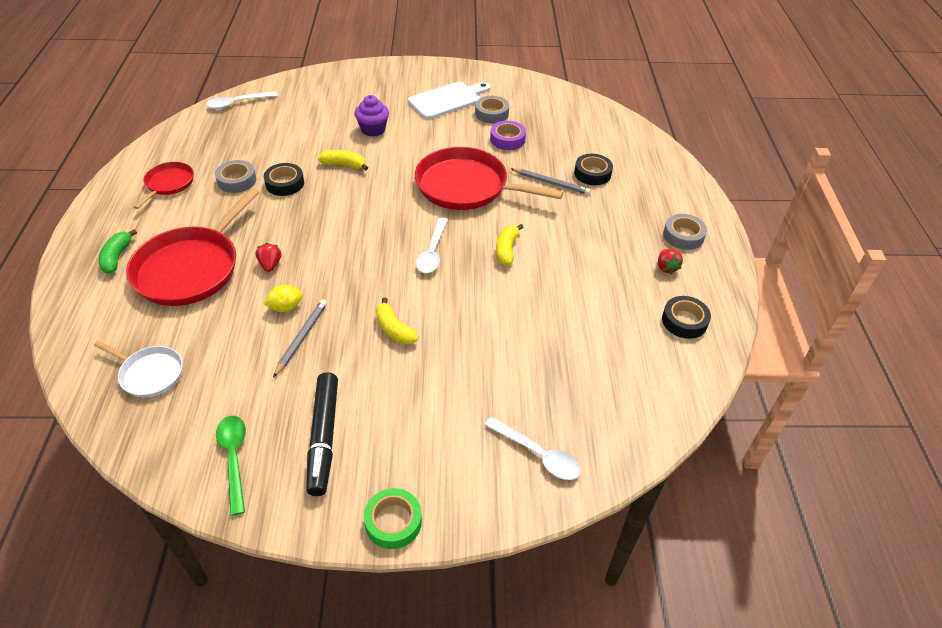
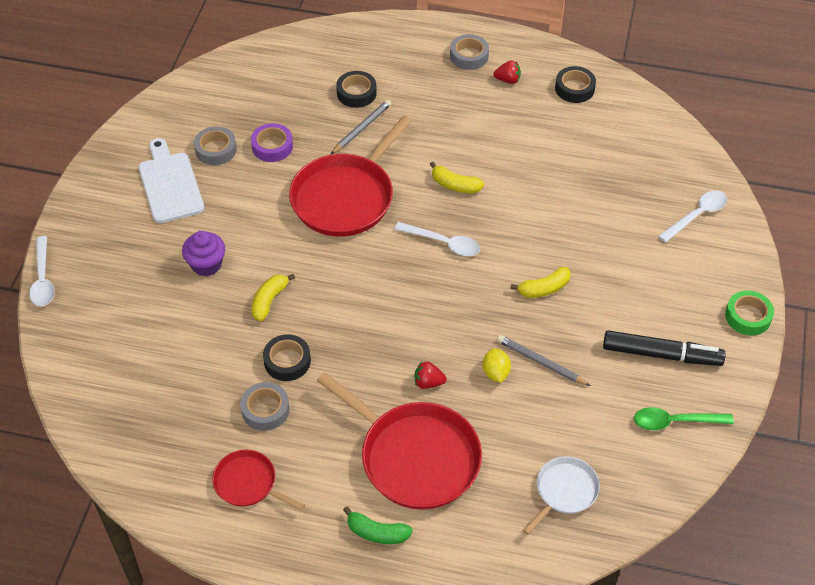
camera: 75 degrees left, 5 degrees up
white spoon [206,91,278,109] -> white spoon moved to [29,236,55,306]

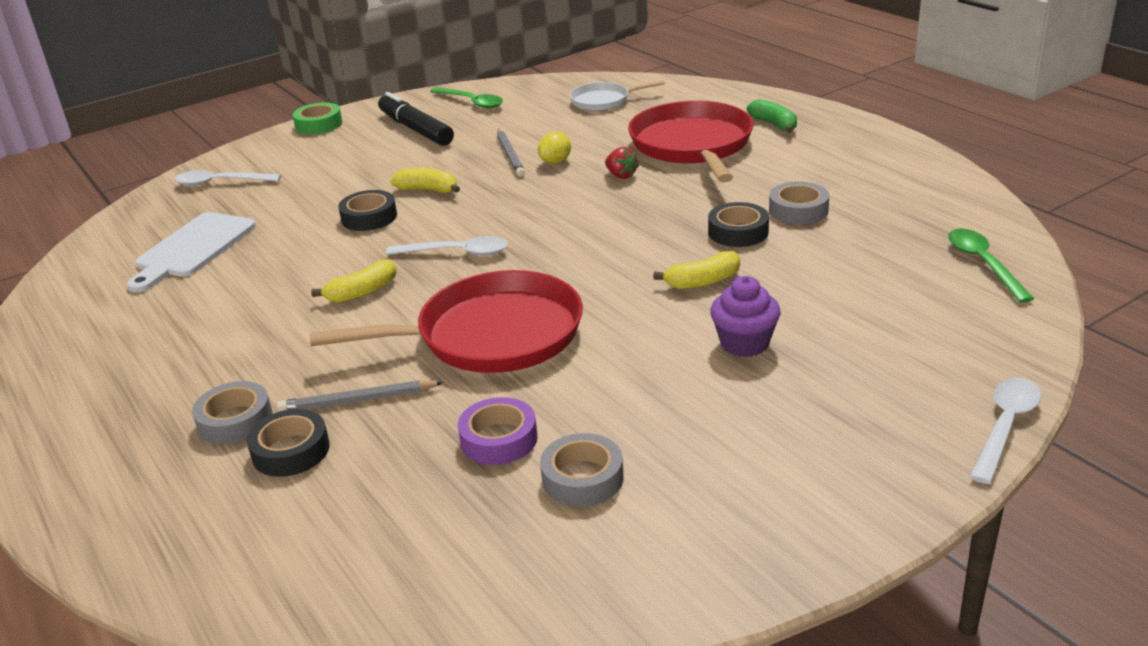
camera: 135 degrees left, 20 degrees down
white cutting board [139,138,204,223] -> white cutting board moved to [127,212,256,293]
red pan [212,450,305,511] -> none
white spoon [394,222,480,256] -> white spoon turned 120 degrees clockwise [386,236,508,256]
yellow banana [430,162,484,193] -> yellow banana turned 75 degrees clockwise [311,259,397,303]
grey tape [450,34,489,70] -> grey tape moved to [192,381,273,445]
red strawberry [494,60,521,84] -> none
black tape [555,66,596,103] -> black tape moved to [338,190,397,231]
none -> green spoon [948,229,1034,303]

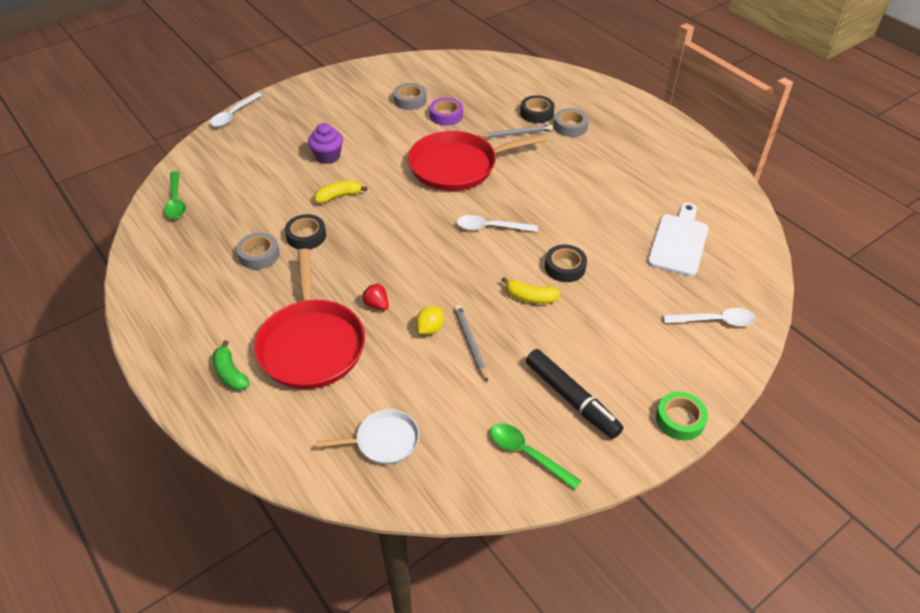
camera: 175 degrees right, 15 degrees up
yellow banana [311,259,397,303] -> none

